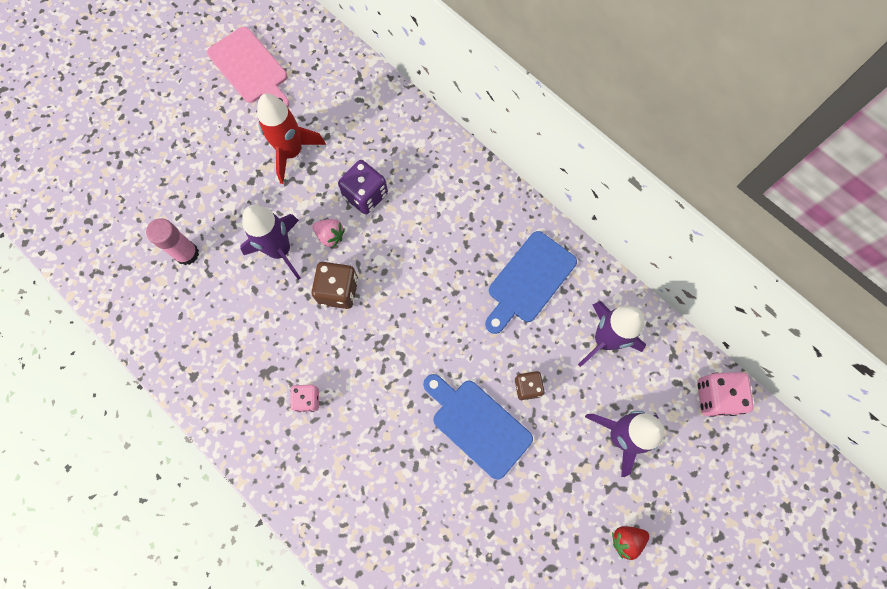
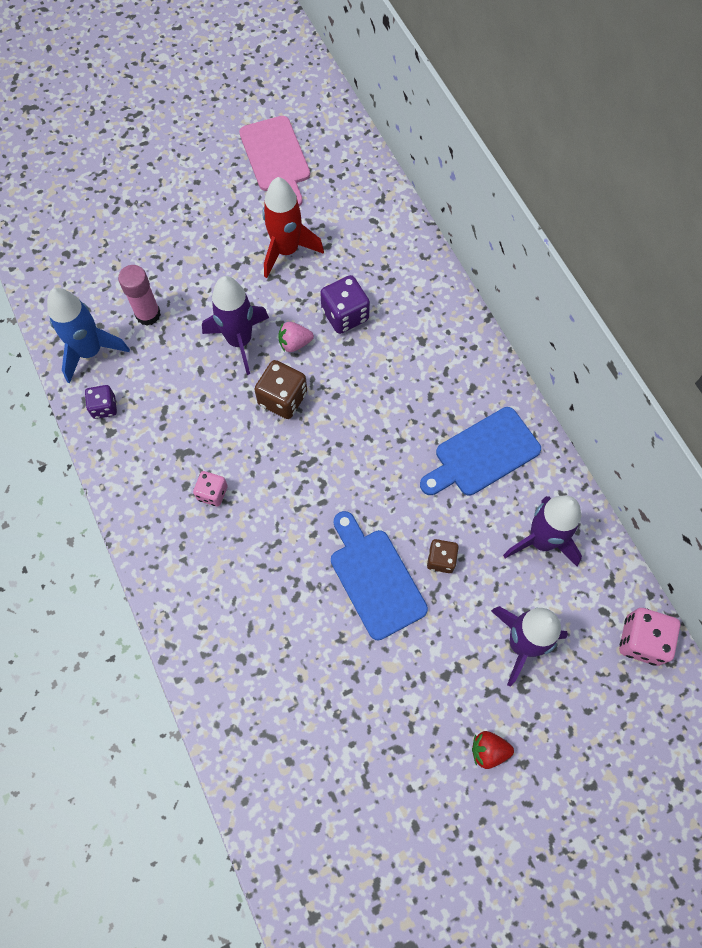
camera: 20 degrees right, 5 degrees down
pink strawberry [312,219,345,247] -> pink strawberry turned 120 degrees clockwise [278,322,314,352]
none -> blue rocket [47,288,130,383]
none -> purple dice [85,385,117,419]

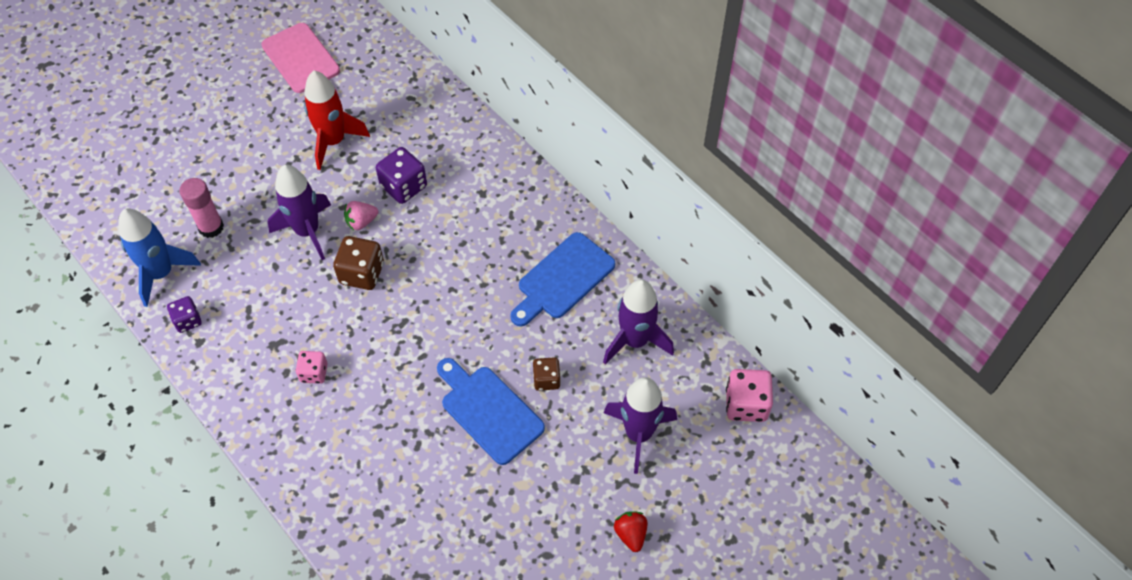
camera: 15 degrees left, 10 degrees down
red strawberry [472,731,514,769] -> red strawberry turned 90 degrees clockwise [614,511,647,552]

